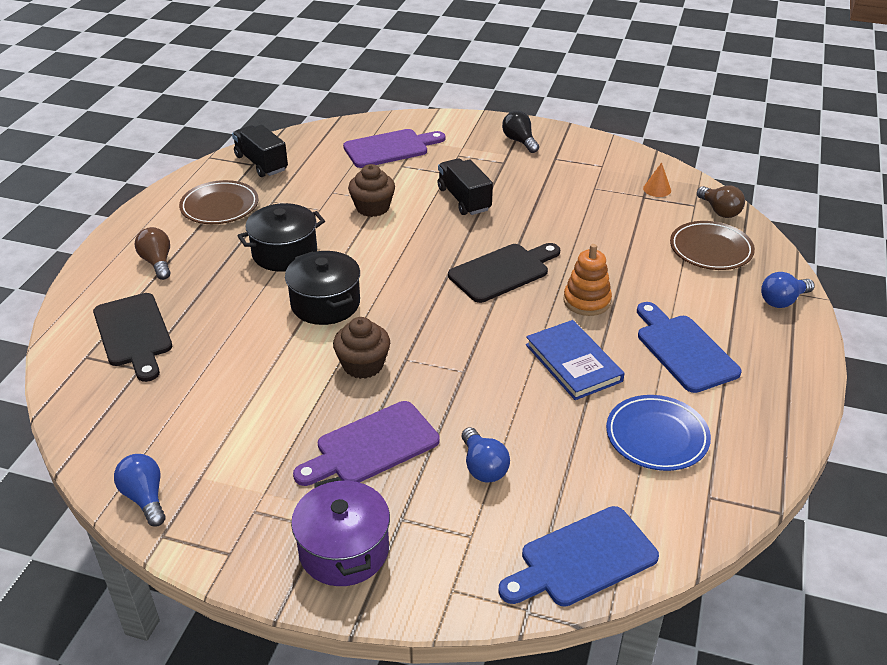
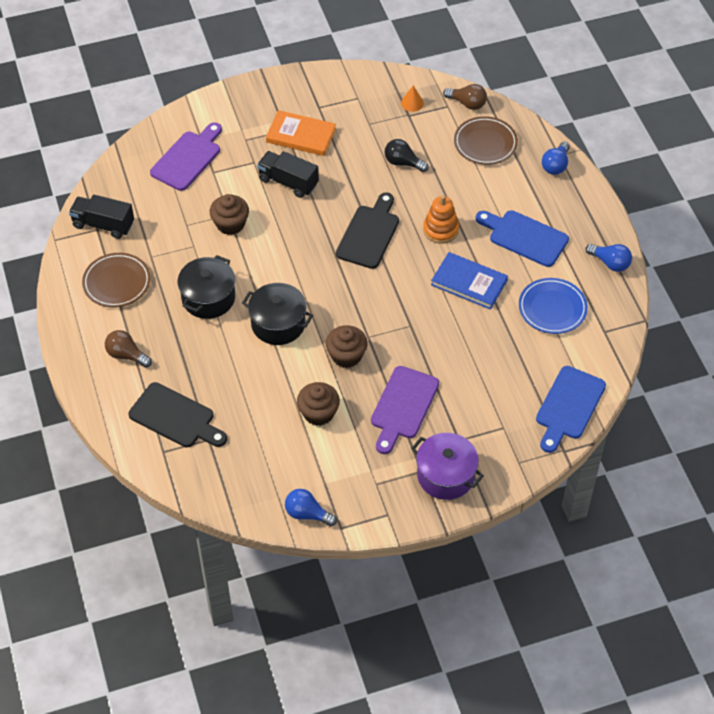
camera: 35 degrees left, 15 degrees up
blue light bulb [462,427,510,482] -> blue light bulb moved to [585,244,632,272]
black light bulb [502,111,539,153] -> black light bulb moved to [384,139,429,172]
none -> orange book [266,110,336,156]
none -> brown cupcake [297,382,340,426]

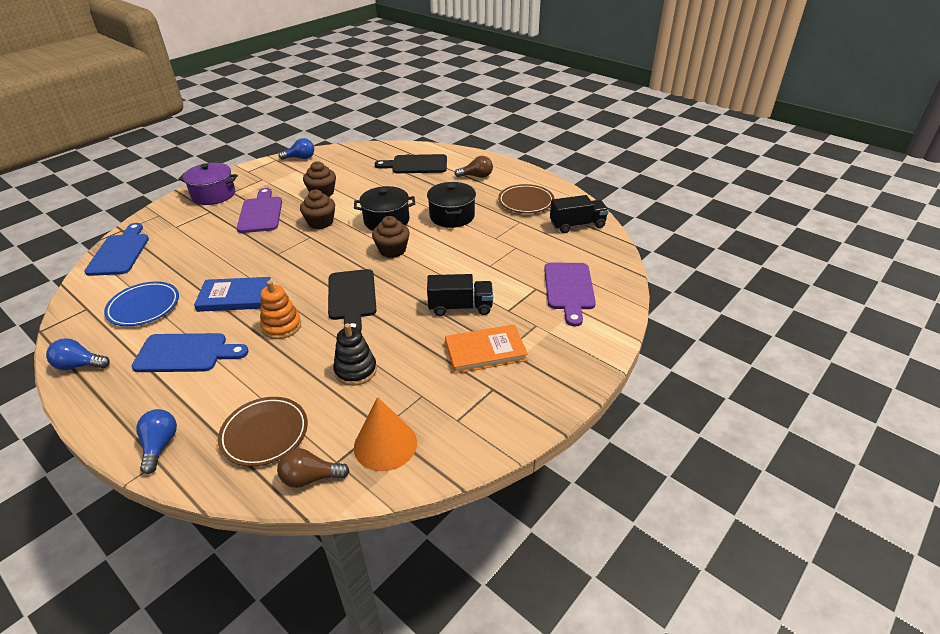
camera: 150 degrees right, 15 degrees down
brown cupcake [210,194,249,235] -> brown cupcake moved to [372,216,410,258]
black light bulb [384,139,429,172] -> black stacking toy [333,323,377,386]
orange cone [401,86,424,112] -> orange cone [354,397,417,471], size x1.96

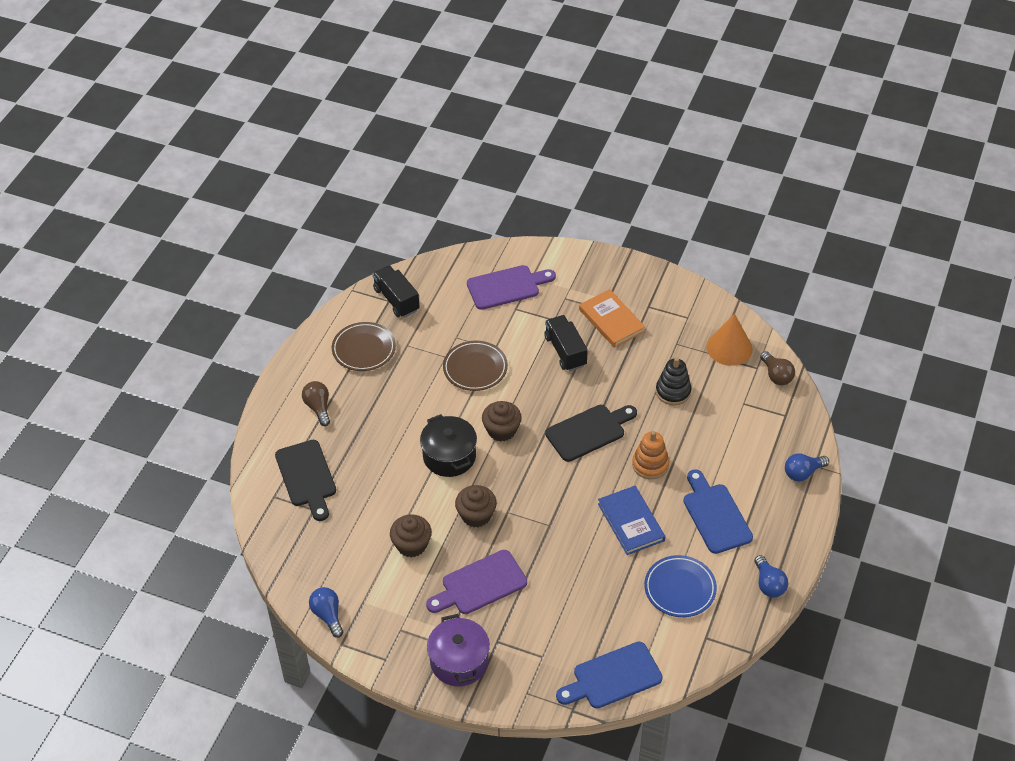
camera: 110 degrees left, 10 degrees up
brown plate [218,397,308,467] -> brown plate moved to [443,341,508,391]
black pot [427,182,476,228] -> none

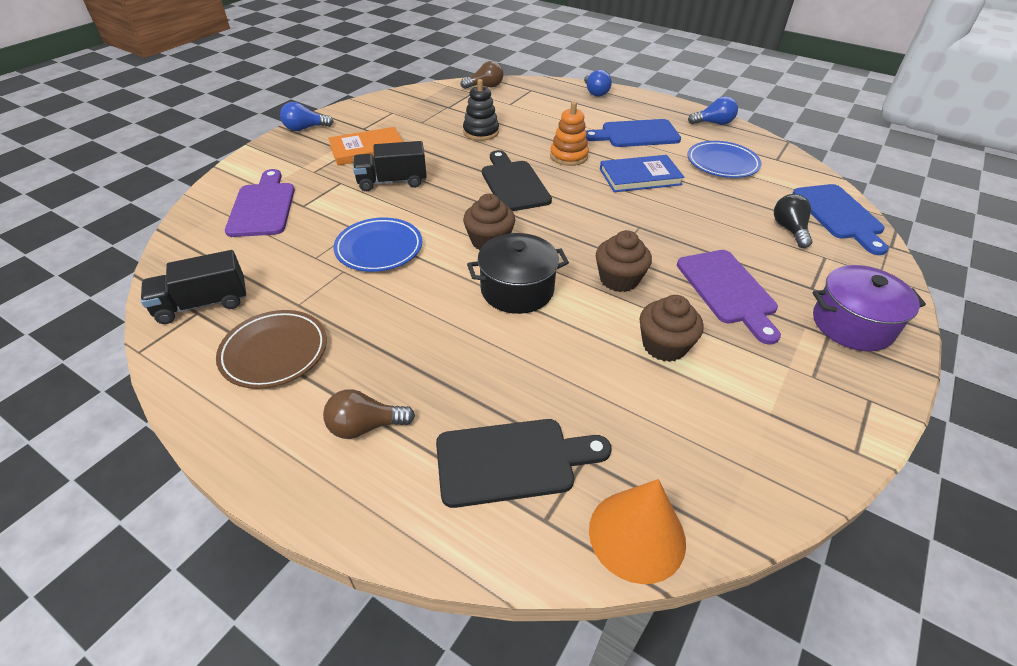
camera: 80 degrees left, 5 degrees down
blue light bulb [309,587,344,638] -> blue light bulb moved to [280,102,334,131]
brown plate [443,341,508,391] -> blue plate [333,217,422,272]
orange cone [706,314,753,366] -> orange cone moved to [589,479,686,584]
none -> black light bulb [774,194,812,248]

